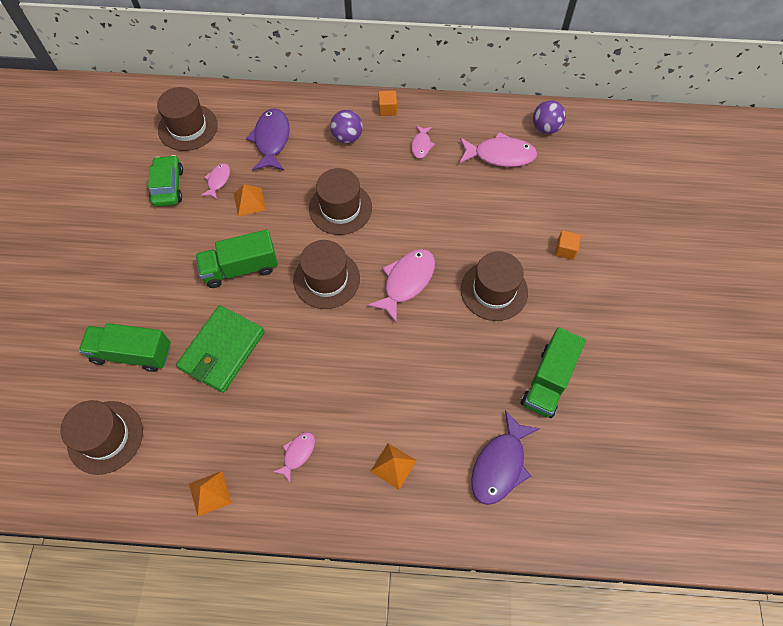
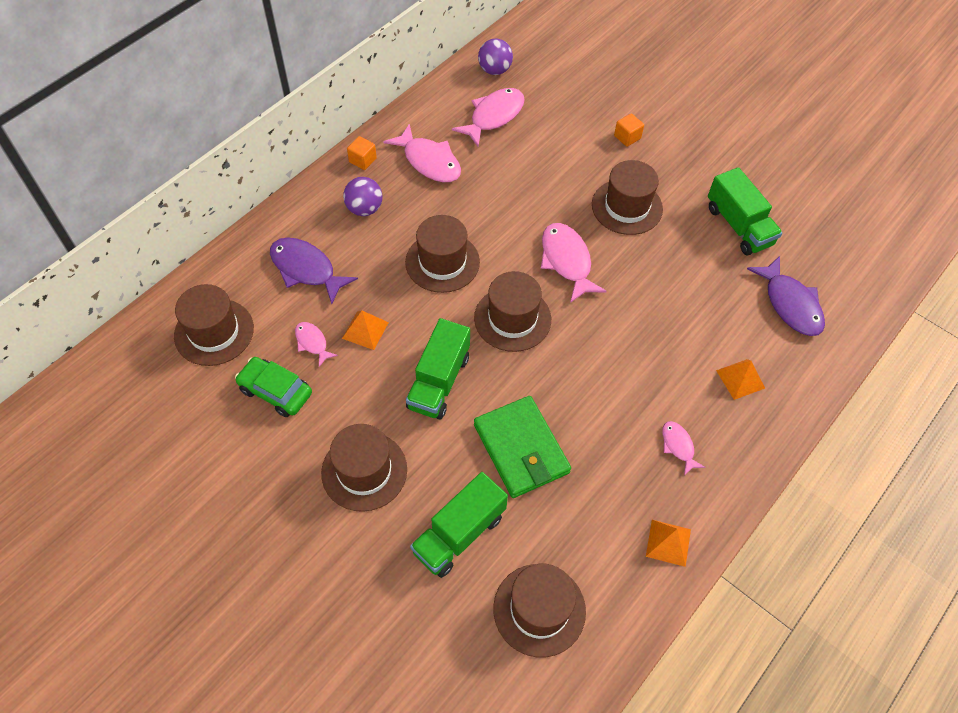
camera: 55 degrees left, 5 degrees down
pink fish [411,125,435,158] -> pink fish [383,124,461,182], size x1.84
none -> brown hat [321,424,407,512]

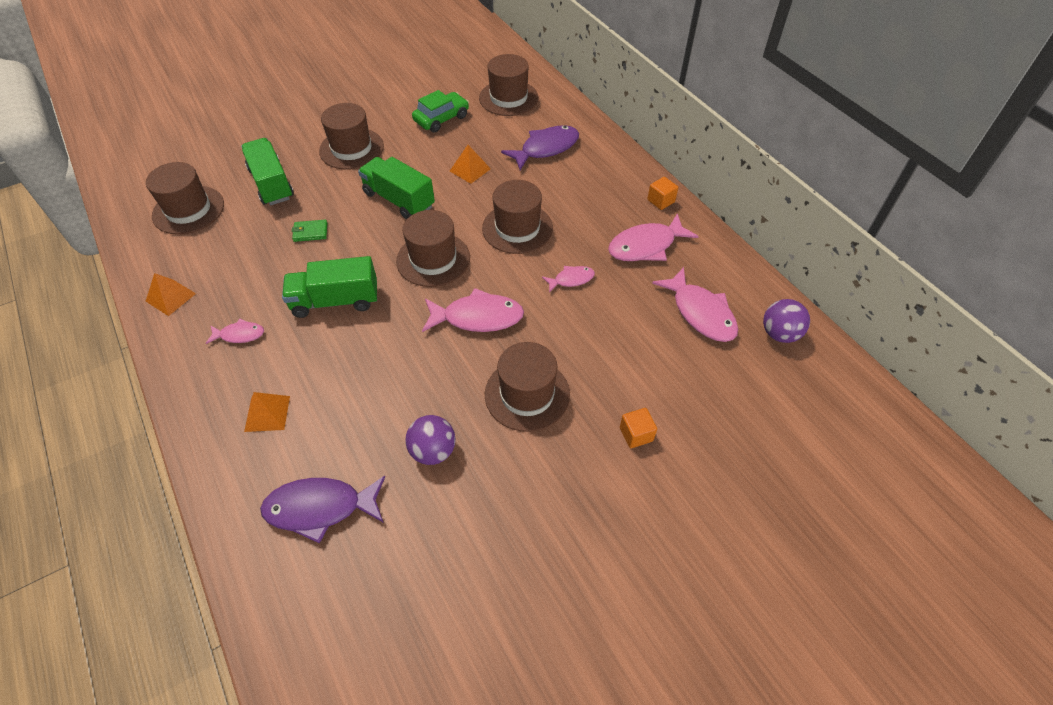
camera: 110 degrees right, 5 degrees down
pink fish [295,322,338,367] -> pink fish moved to [542,266,595,293]
purple ball [343,177,383,216] -> purple ball moved to [405,415,456,465]
green wallet [474,396,571,498] -> green wallet [292,220,327,242], size x0.43
green truck [708,167,782,255] -> green truck moved to [282,256,377,318]

